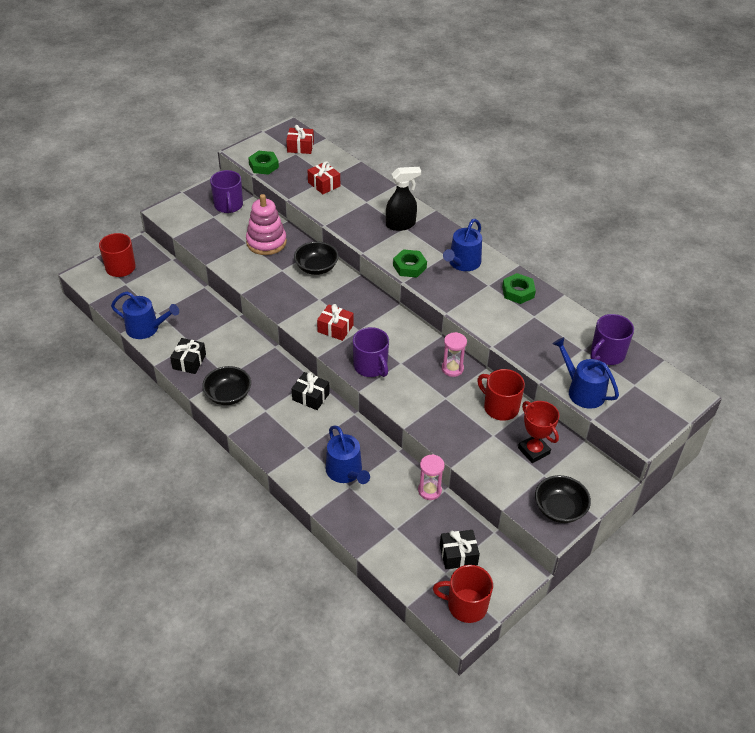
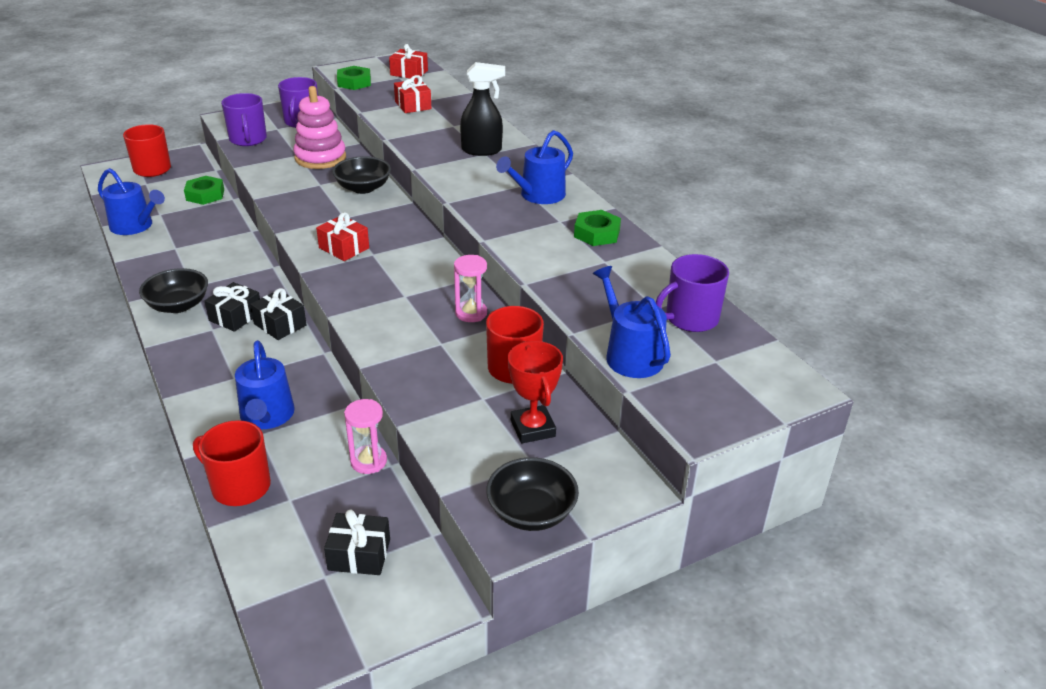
camera: 15 degrees right, 10 degrees down
black gift [170,338,206,374] -> black gift moved to [205,282,260,332]
purple mug [353,327,389,377] -> purple mug moved to [221,93,267,146]
green nut [393,249,427,278] -> green nut moved to [184,176,224,205]
red mug [433,565,493,623] -> red mug moved to [193,420,271,506]

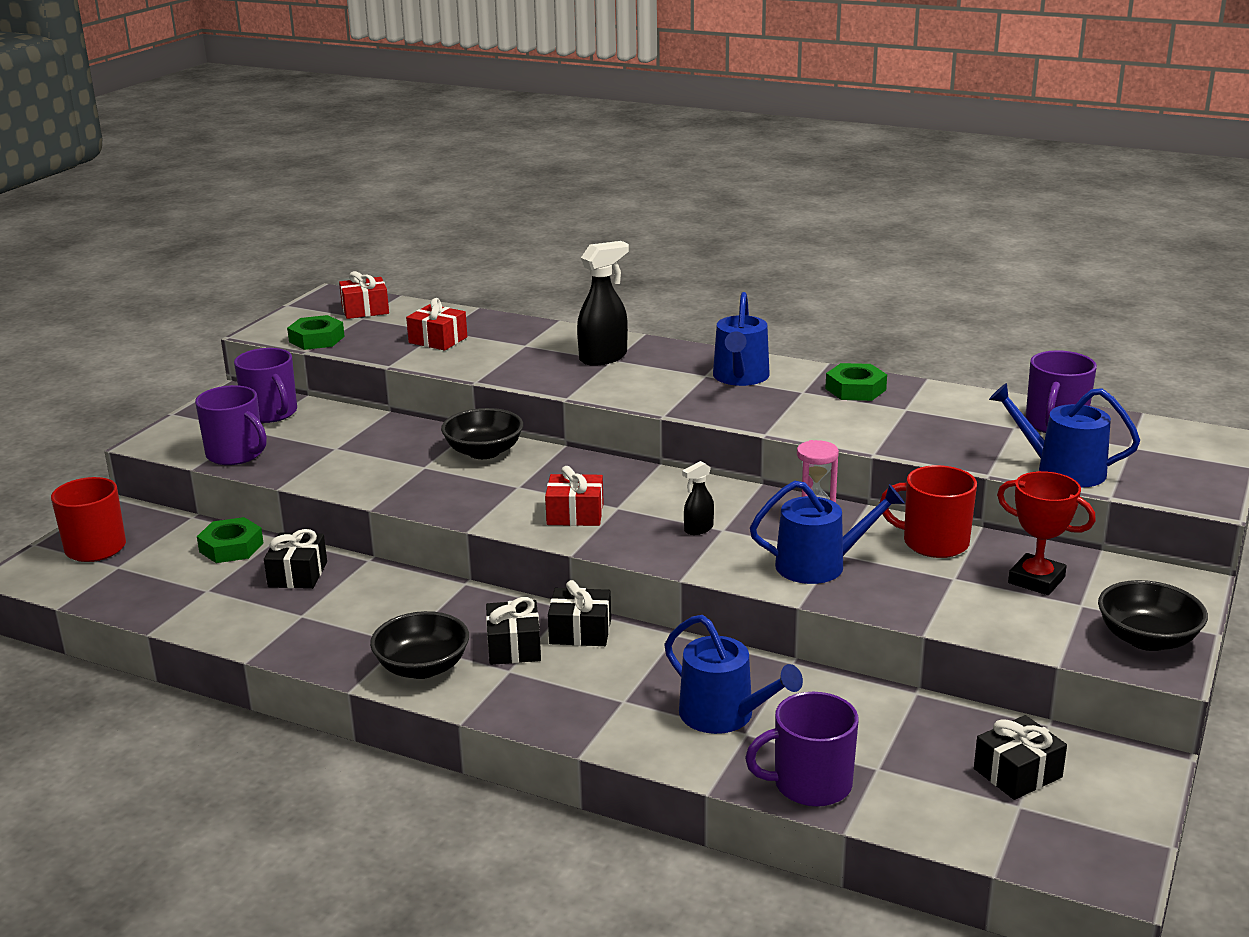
camera: 35 degrees left, 10 degrees down
blue watering can [98,168,165,235] -> blue watering can moved to [750,481,905,584]
red mug [193,420,271,506] -> purple mug [745,692,858,807]
pink stacking toy [293,86,346,169] -> none
pink hourglass [344,399,387,474] -> none
none -> black gift [264,529,327,589]
none -> black spray bottle [682,461,714,535]

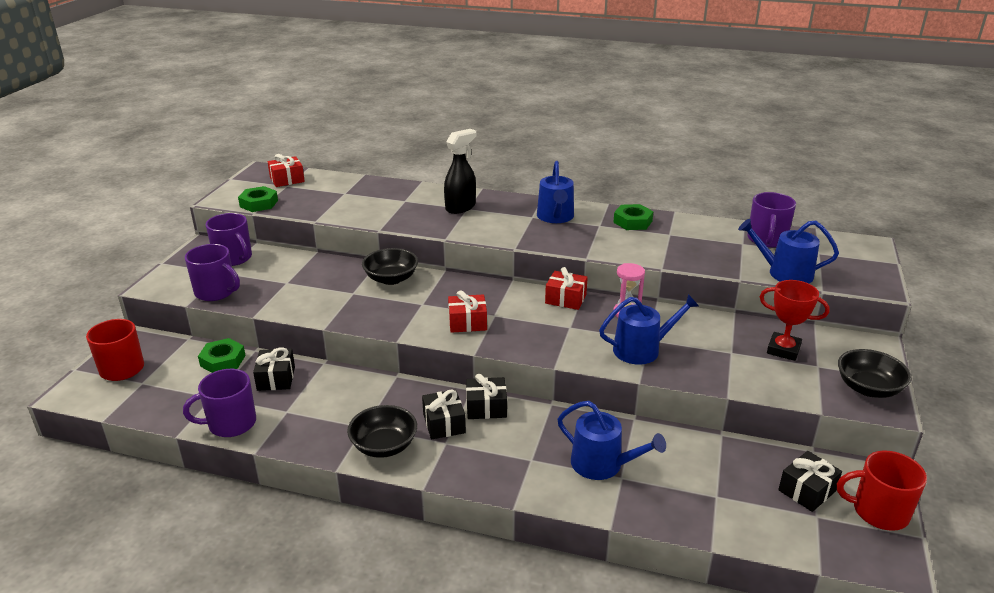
camera: 10 degrees left, 5 degrees up
red gift [406,298,467,351] -> red gift moved to [545,267,588,310]
black spray bottle [682,461,714,535] -> none
purple mug [745,692,858,807] -> purple mug moved to [183,369,256,437]
red mug [879,465,977,558] -> red mug moved to [837,450,927,531]

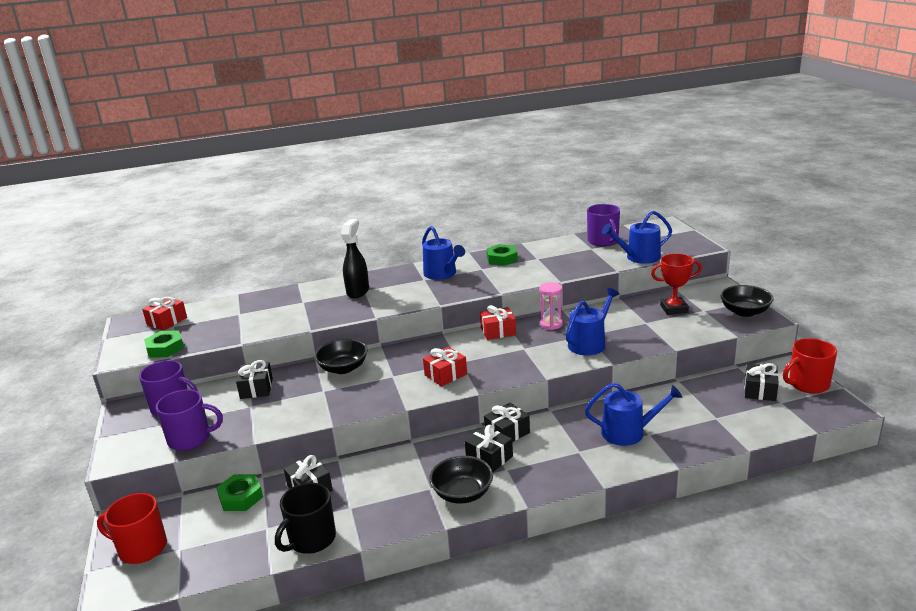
camera: 30 degrees left, 5 degrees down
purple mug [183,369,256,437] -> black mug [275,483,336,554]
none -> black gift [236,360,273,399]

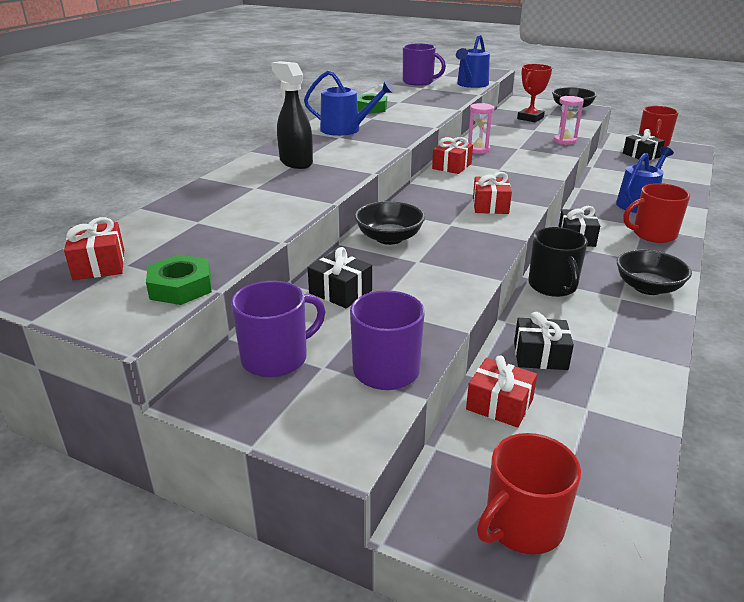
camera: 50 degrees left, 5 degrees up
green nut [216,474,263,511] -> red gift [466,356,537,428]
black mug [275,483,336,554] -> black mug moved to [528,227,588,297]
black gift [465,425,513,472] -> none
blue watering can [566,288,619,355] -> none
none -> pink hourglass [554,96,584,145]
none -> red mug [623,183,690,243]

